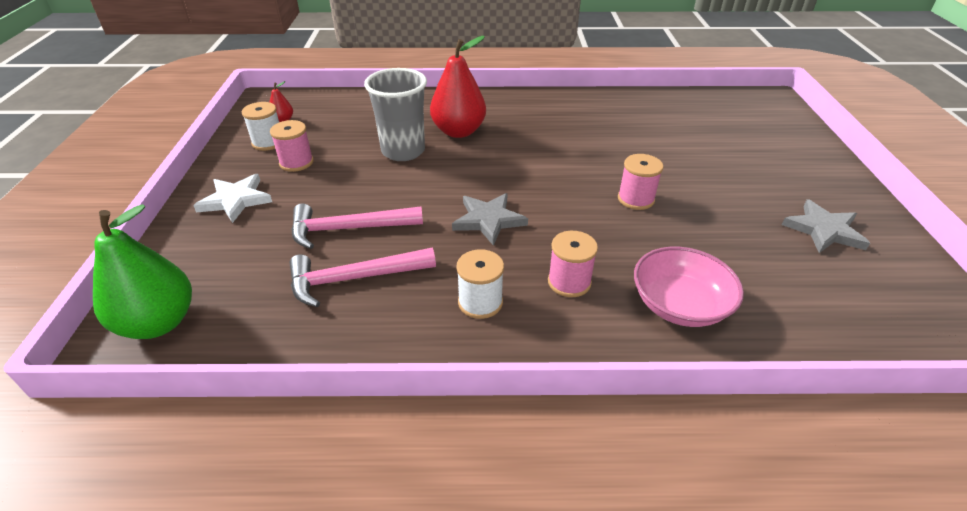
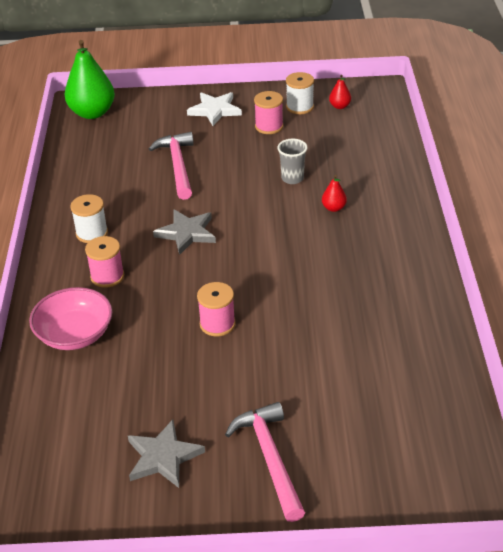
camera: 90 degrees right, 0 degrees up
pink hammer [289,248,436,307] -> pink hammer moved to [225,402,305,522]
grey cup [364,68,427,161] -> grey cup [277,139,308,184], size x0.55
red pear [430,36,486,138] -> red pear [322,175,347,212], size x0.45

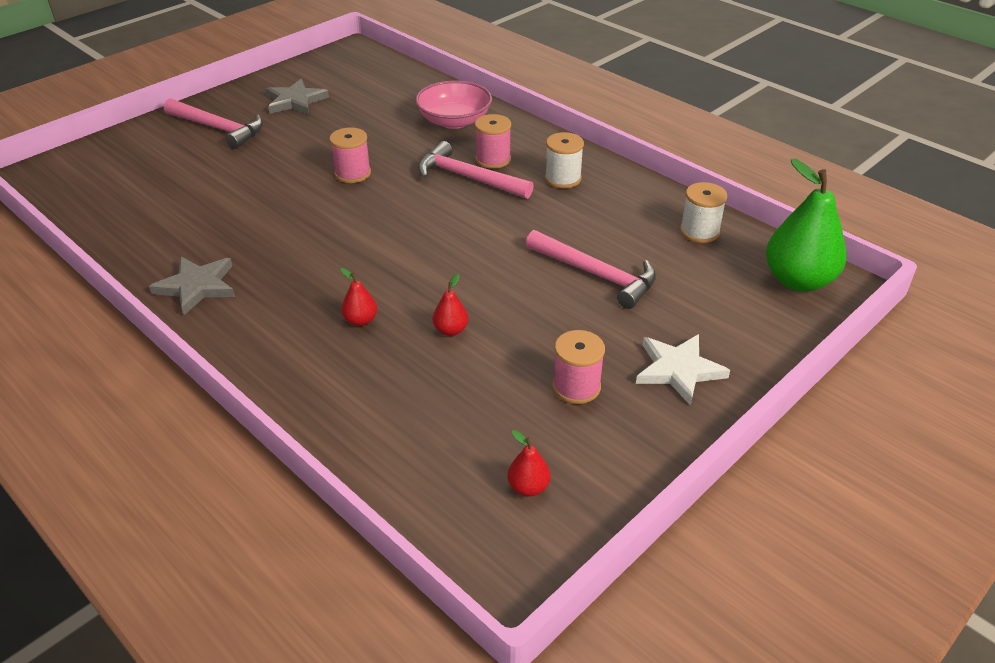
camera: 135 degrees right, 0 degrees up
grey star [153,209,216,255] -> grey star moved to [149,257,235,315]
grey cup [277,139,308,184] -> red pear [433,274,468,336]
white spool [286,72,314,114] -> white spool moved to [680,182,727,243]
none -> pink hammer [418,141,534,199]

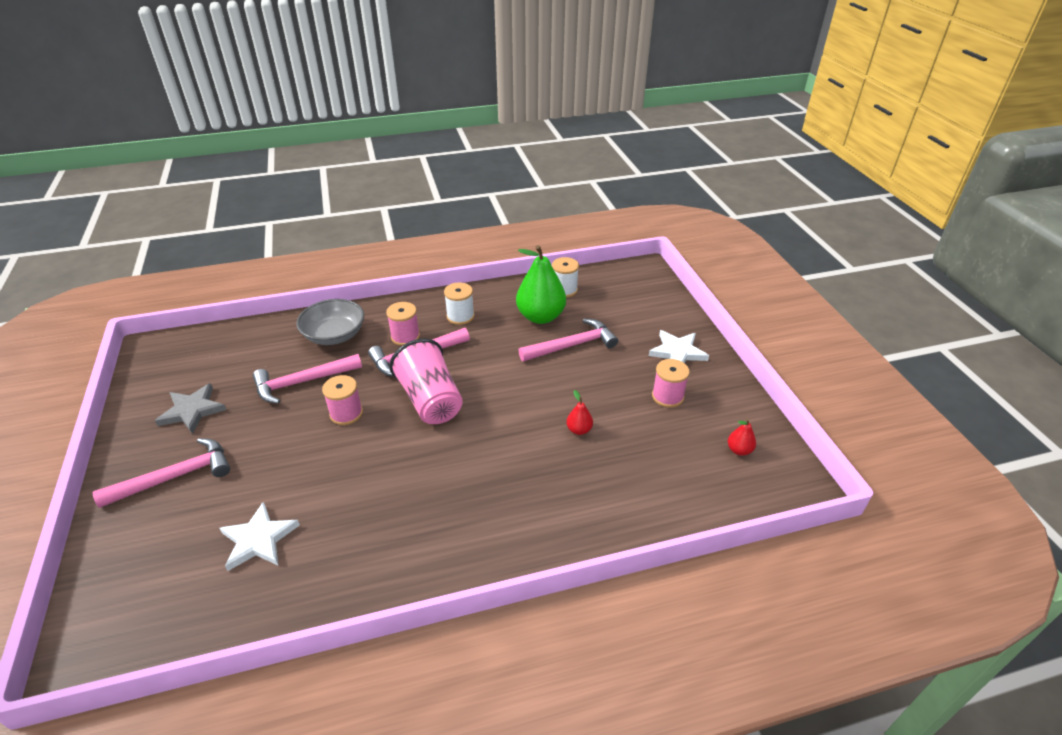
camera: 60 degrees left, 0 degrees up
grey star [149,257,235,315] -> none
red pear [340,268,377,326] -> none
pink bowl [415,81,492,129] -> grey bowl [296,299,364,345]
green pear [766,159,847,292] -> green pear moved to [516,245,566,324]
none -> white star [219,502,300,571]
none -> pink hammer [253,354,362,404]
none -> pink cup [389,338,463,424]

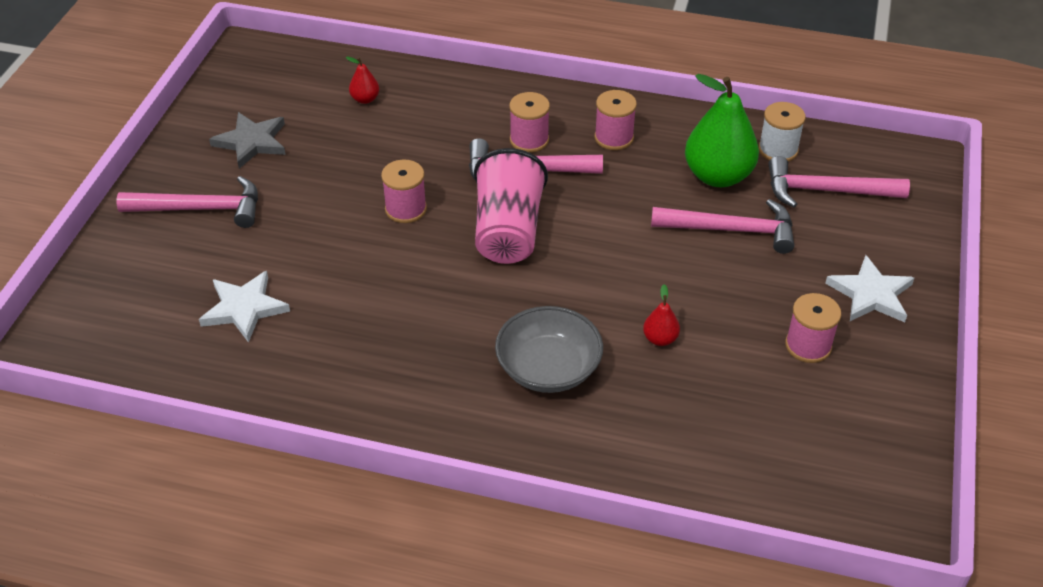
camera: 30 degrees right, 5 degrees up
pink hammer [253,354,362,404] -> pink hammer moved to [768,156,910,208]
grey bowl [296,299,364,345] -> grey bowl moved to [495,306,603,393]
white spool [444,282,474,325] -> pink spool [595,90,637,150]
red pear [728,419,756,456] -> red pear moved to [346,56,379,104]

